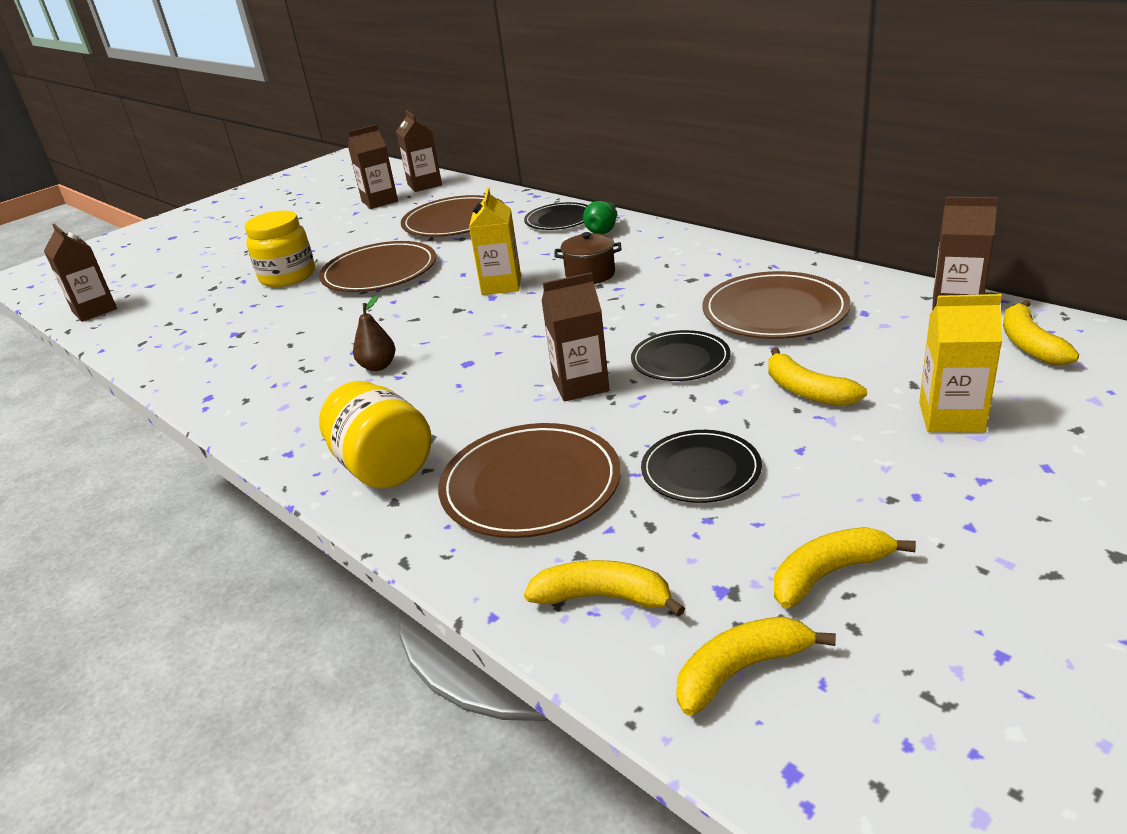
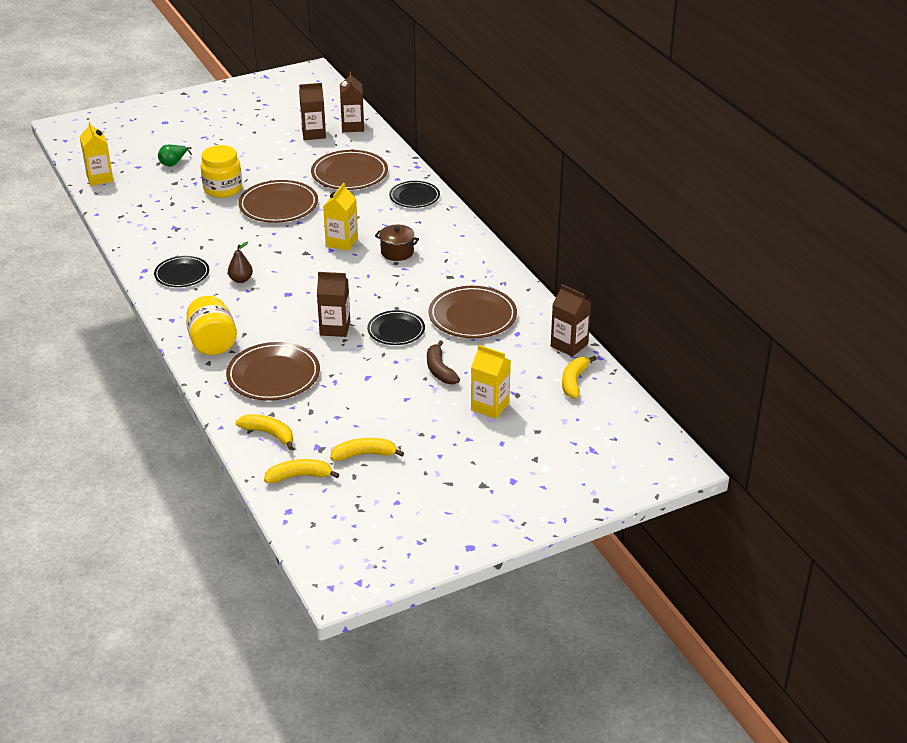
camera: 15 degrees right, 5 degrees up
brown carton [44,224,117,322] -> yellow carton [80,121,114,186]
green pear [583,201,618,234] -> green pear moved to [158,145,192,166]
black plate [641,430,762,503] -> black plate moved to [154,256,209,287]
yellow banana [768,347,867,406] -> brown banana [427,340,460,384]

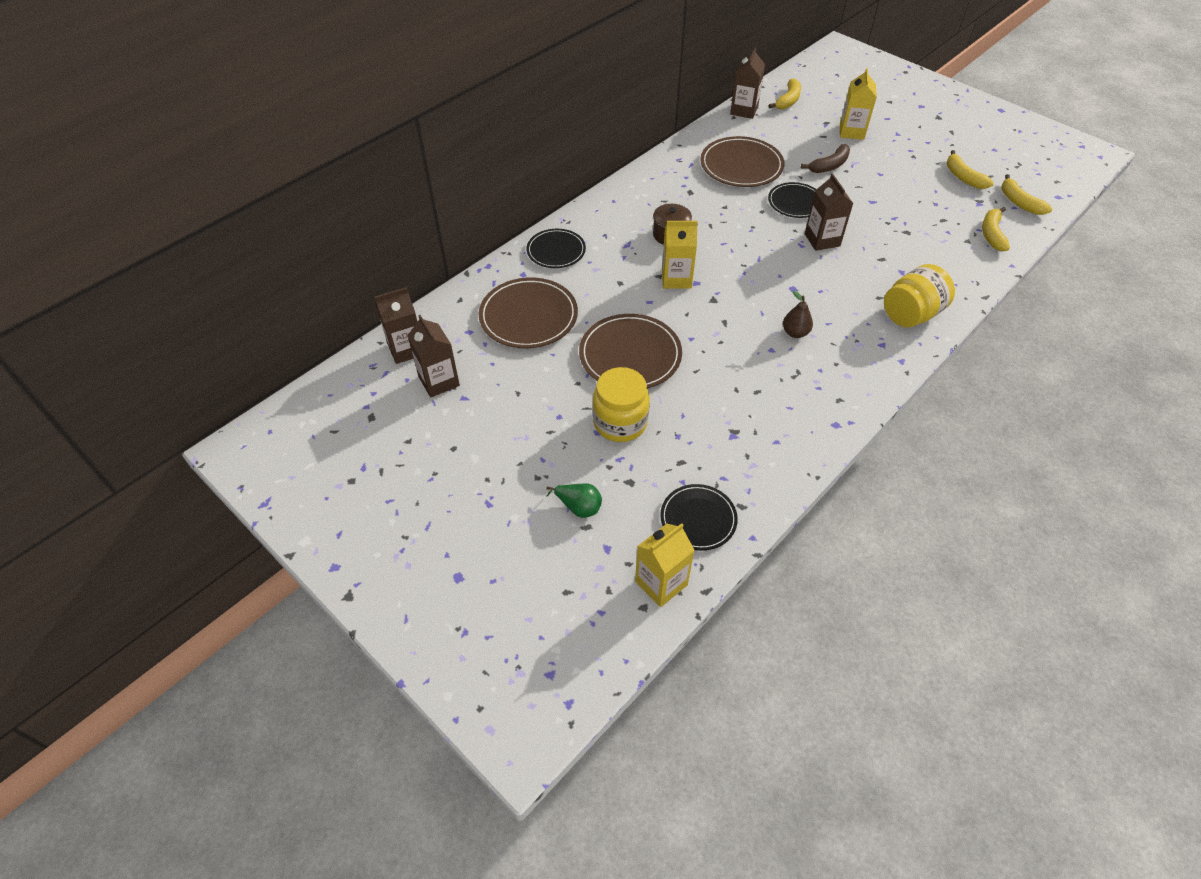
camera: 110 degrees left, 15 degrees up
black plate [154,256,209,287] -> black plate moved to [660,484,738,551]
brown plate [226,342,320,401] -> none
yellow banana [562,356,597,399] -> yellow banana turned 60 degrees counterclockwise [769,78,801,109]

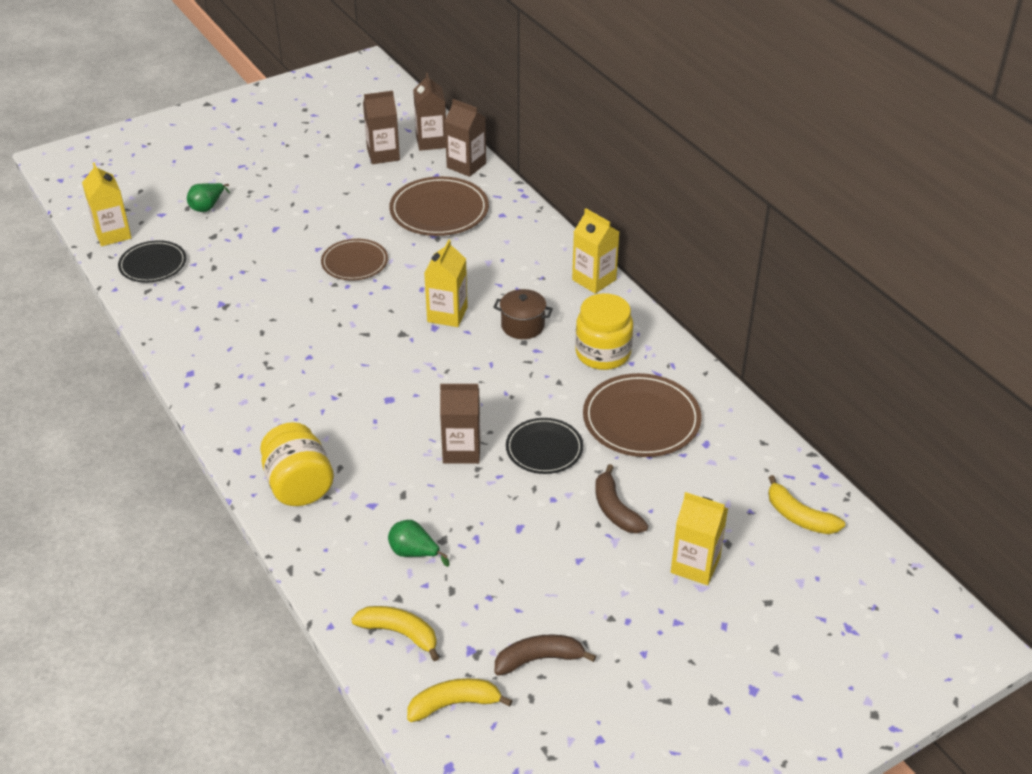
camera: 105 degrees right, 10 degrees down
black plate [526,229,586,268] -> none
brown plate [579,314,682,388] -> brown plate [321,239,388,281], size x0.64
yellow jar [593,367,650,442] -> yellow jar moved to [575,293,633,370]
brown carton [730,48,765,119] -> brown carton moved to [445,99,486,177]
brown pear [783,290,813,338] -> none
yellow banana [947,150,994,189] -> brown banana [495,634,596,676]
none -> green pear [388,520,449,567]
none -> yellow carton [572,208,619,294]

